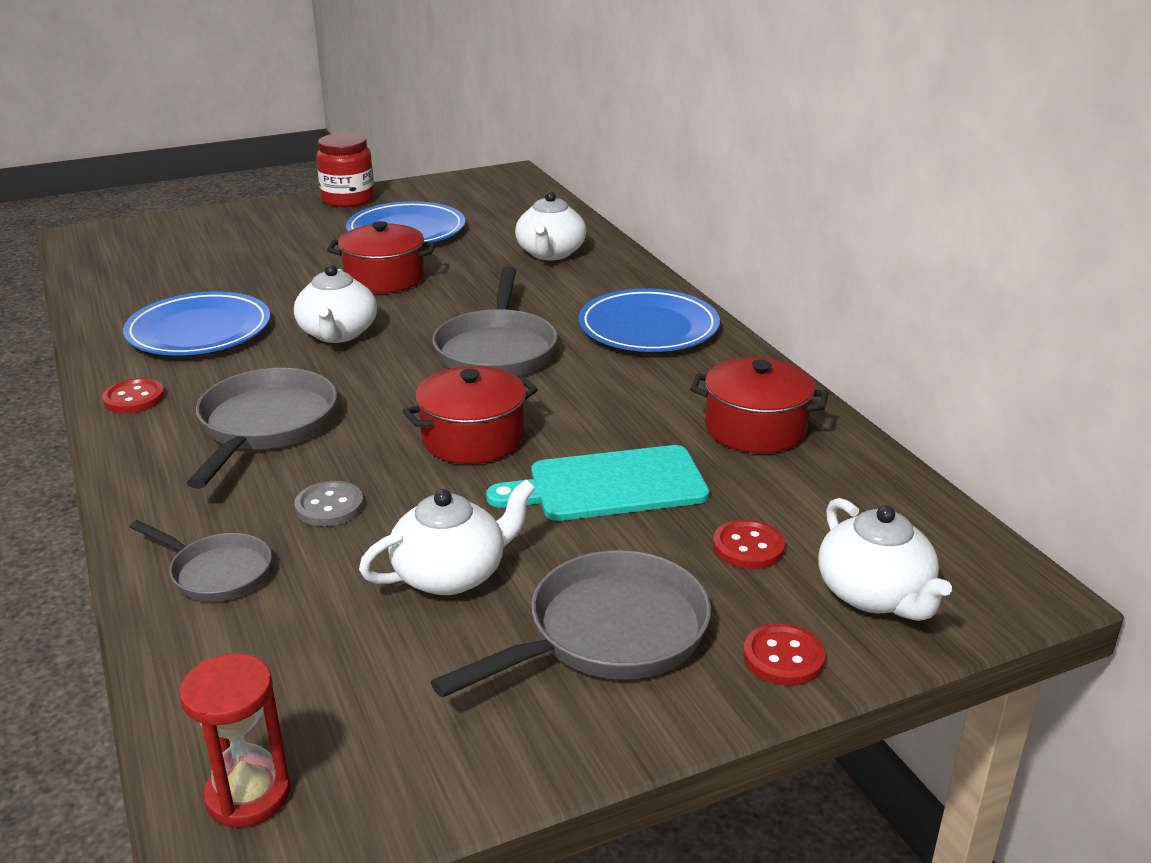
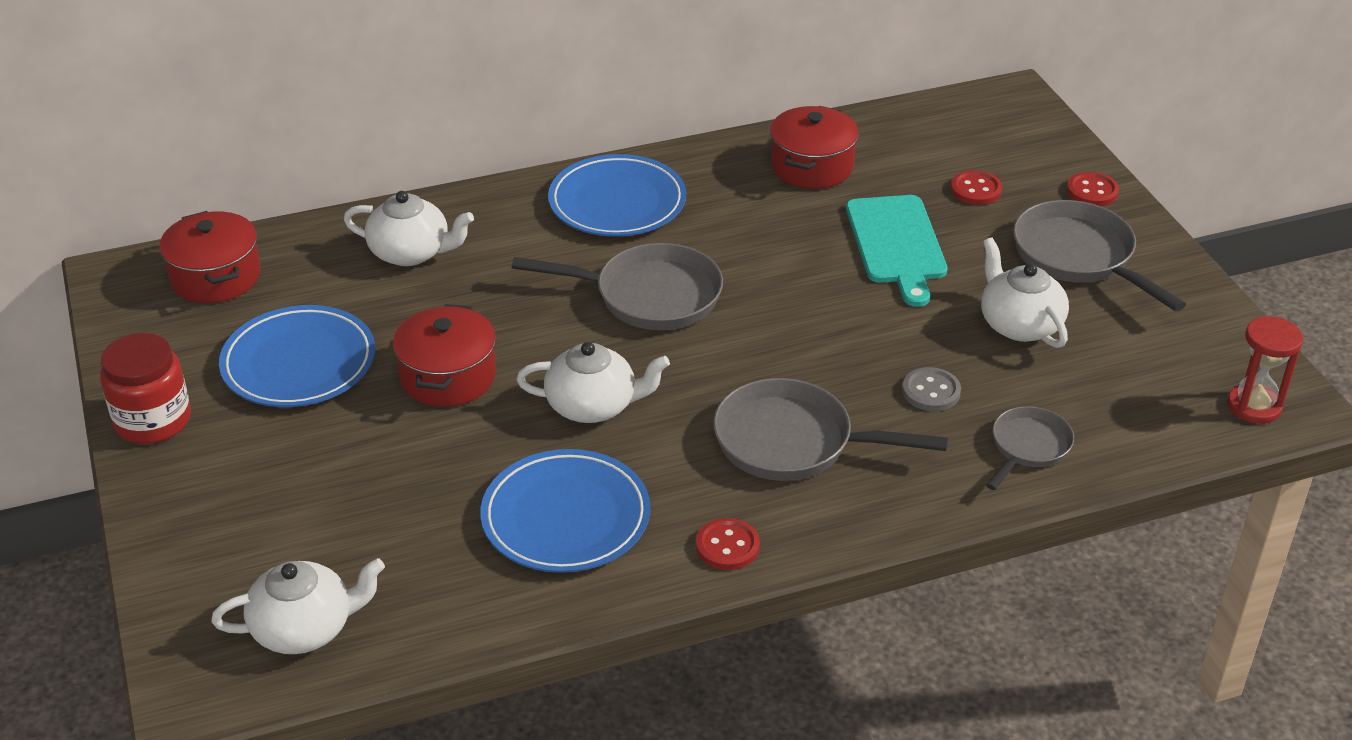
camera: 85 degrees left, 10 degrees up
red pot [402,366,538,464] -> red pot moved to [159,211,261,303]
white teapot [818,498,952,621] -> white teapot moved to [211,558,385,654]

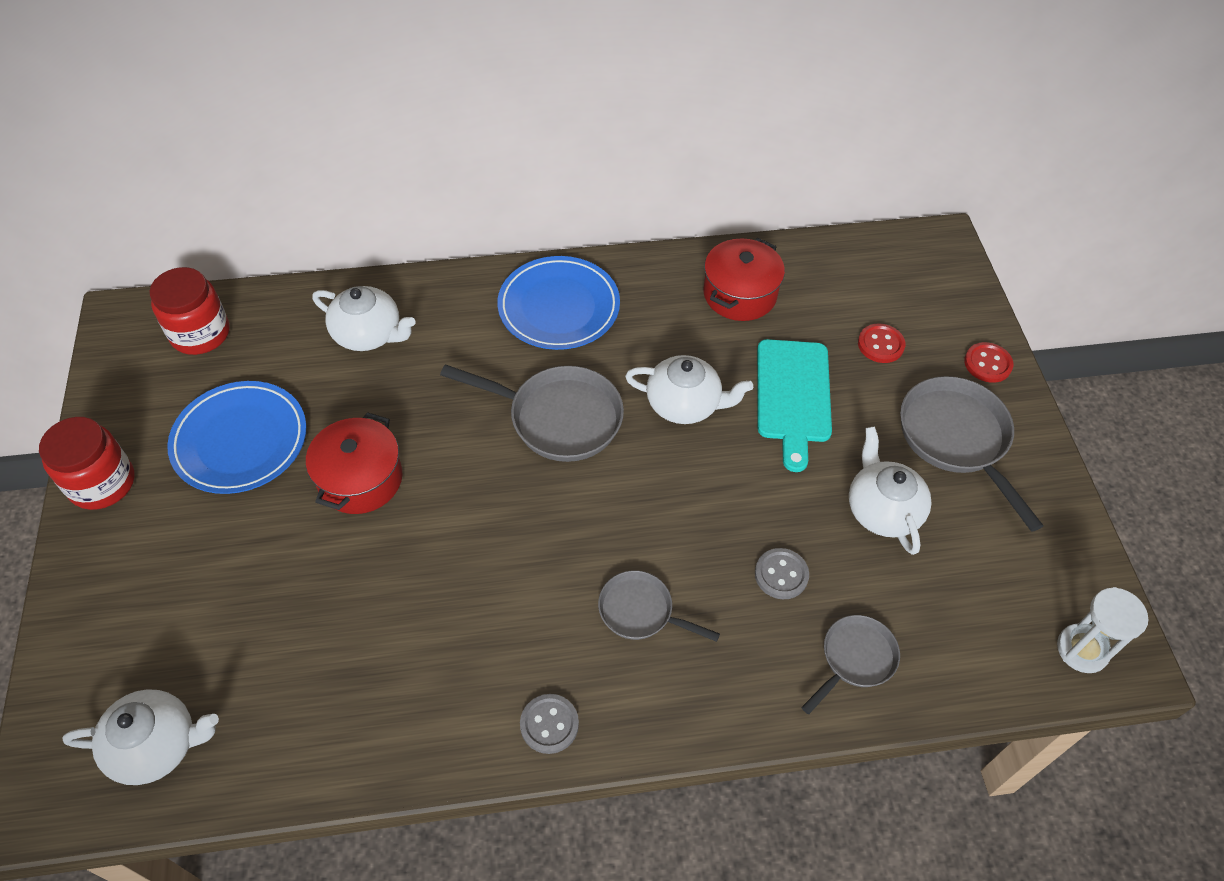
camera: 10 degrees right, 15 degrees up
red pot [159,211,261,303] -> red jar [150,267,229,355]
blue plate [480,449,651,573] -> none
white teapot [516,342,670,423] -> white teapot moved to [625,355,753,424]
red button [696,518,760,570] -> grey button [520,694,579,754]
grey pan [713,378,948,481] -> grey pan [598,570,720,642], size x0.59
red hourglass [1227,316,1303,424] -> white hourglass [1057,587,1148,673]

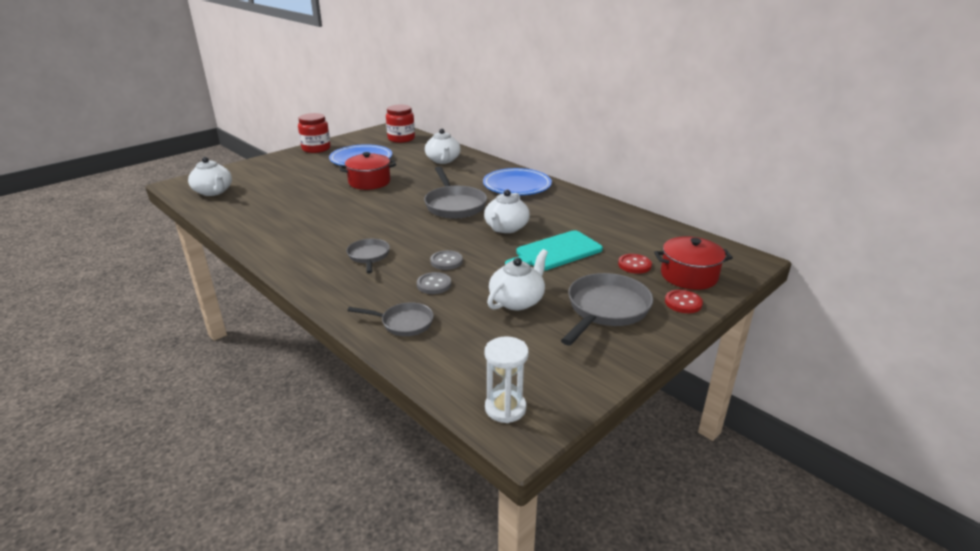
camera: 55 degrees right, 25 degrees down
grey button [520,694,579,754] -> grey button moved to [430,250,463,270]
white teapot [625,355,753,424] -> white teapot turned 45 degrees clockwise [484,190,530,233]
red pot [703,238,785,321] -> red pot moved to [654,236,733,290]

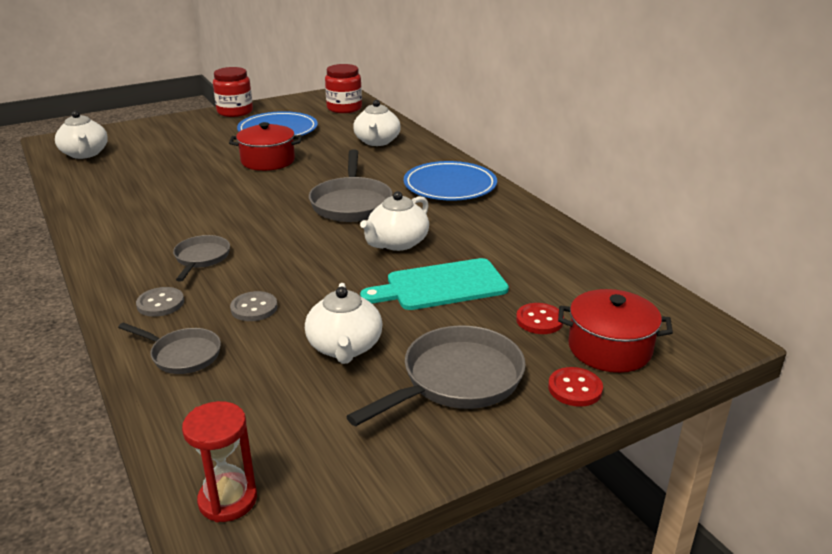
camera: 15 degrees right, 0 degrees up
grey button [430,250,463,270] -> grey button moved to [136,287,184,317]
white hourglass [485,336,529,423] -> red hourglass [182,401,257,522]
white teapot [487,249,548,310] -> white teapot turned 120 degrees clockwise [305,283,383,364]

